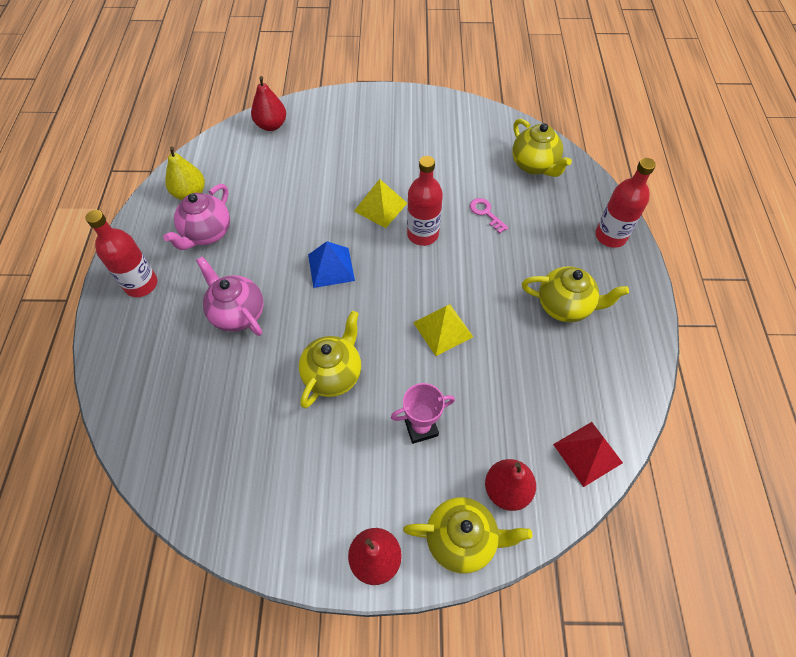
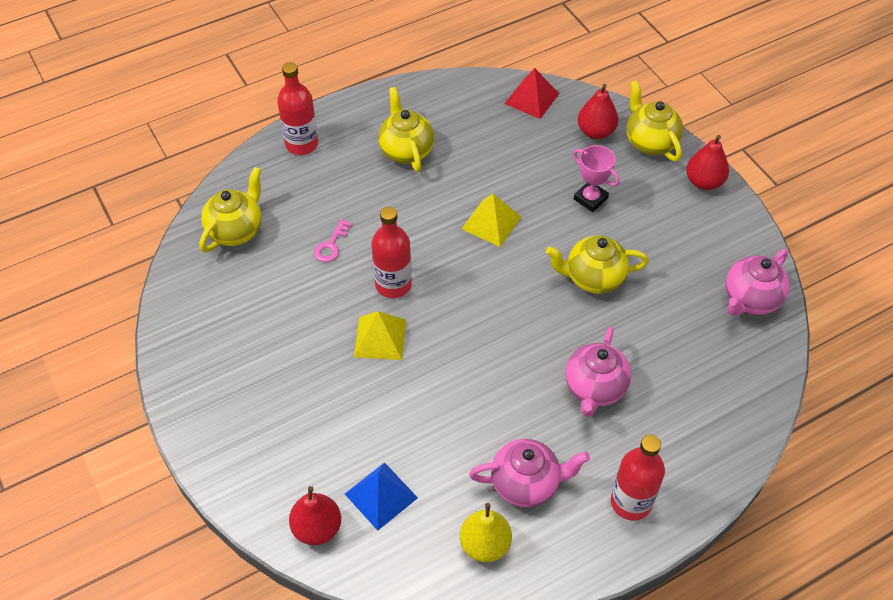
camera: 120 degrees left, 5 degrees down
blue pyramid [308,241,355,288] -> blue pyramid moved to [345,462,418,531]
none -> pink teapot [726,249,790,316]

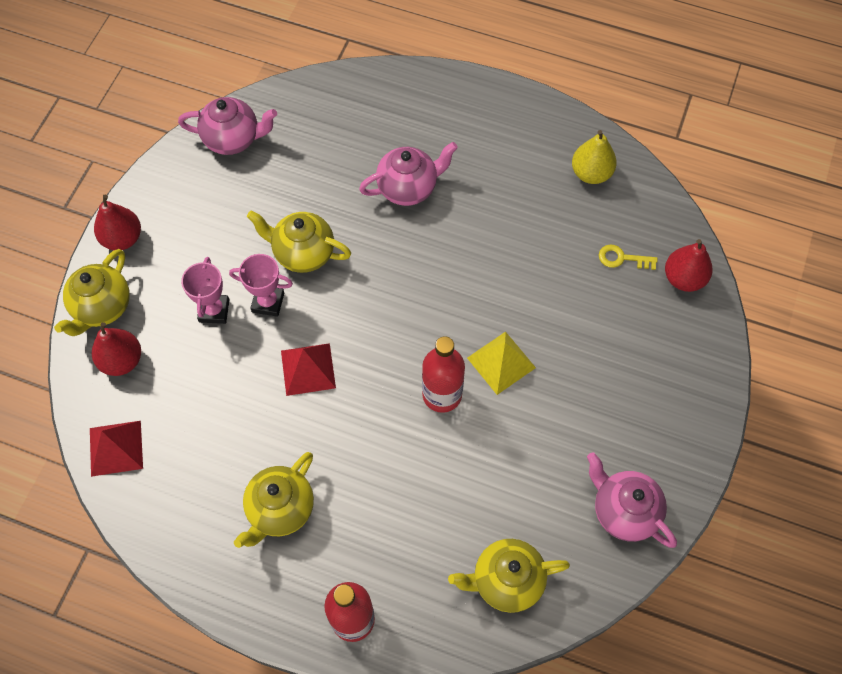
camera: 130 degrees left, 10 degrees up
pink key [314,219,352,262] -> none
blue pyramid [345,462,418,531] -> yellow key [599,244,658,270]
yellow pyramid [462,194,521,247] -> red pyramid [281,343,336,396]
pink teapot [469,439,590,507] -> pink teapot moved to [587,452,677,548]
yellow teapot [546,236,649,294] -> yellow teapot turned 150 degrees clockwise [247,211,351,273]
red bottle [611,435,665,521] -> none
none -> pink trophy [229,254,293,317]

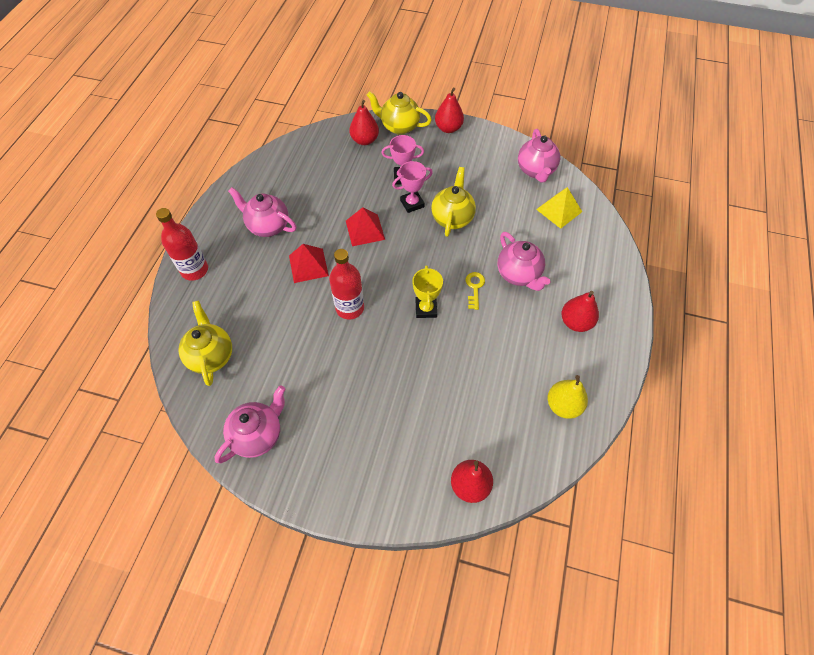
camera: 85 degrees right, 5 degrees down
red pyramid [90,421,143,477] -> red pyramid moved to [289,244,329,283]
pink trophy [229,254,293,317] -> pink trophy turned 60 degrees clockwise [392,161,433,213]
yellow teapot [234,452,314,548] -> pink teapot [228,187,296,237]
yellow pyramid [467,332,536,395] -> yellow pyramid moved to [536,187,582,229]
yellow key [599,244,658,270] -> yellow key moved to [466,272,485,310]
none -> yellow trophy [412,265,443,318]
none -> red pear [562,291,599,332]

